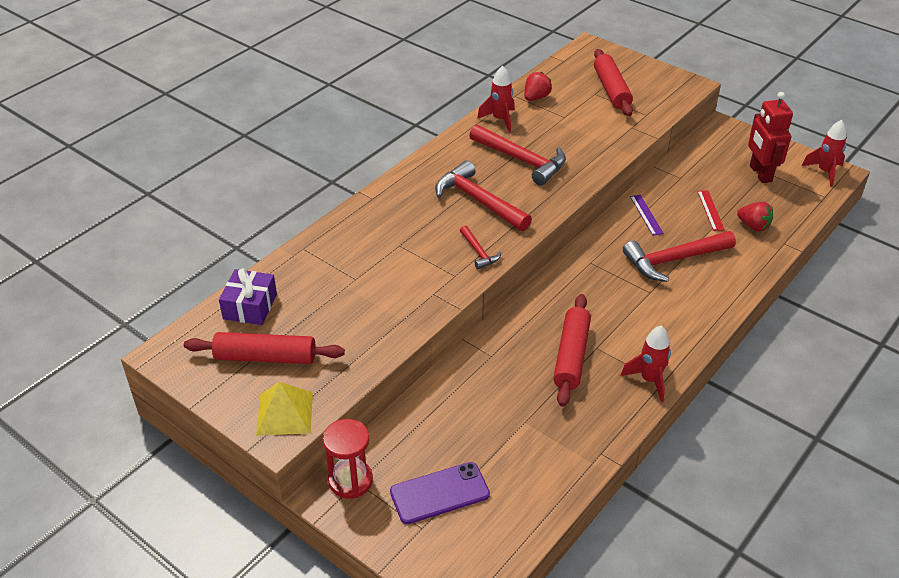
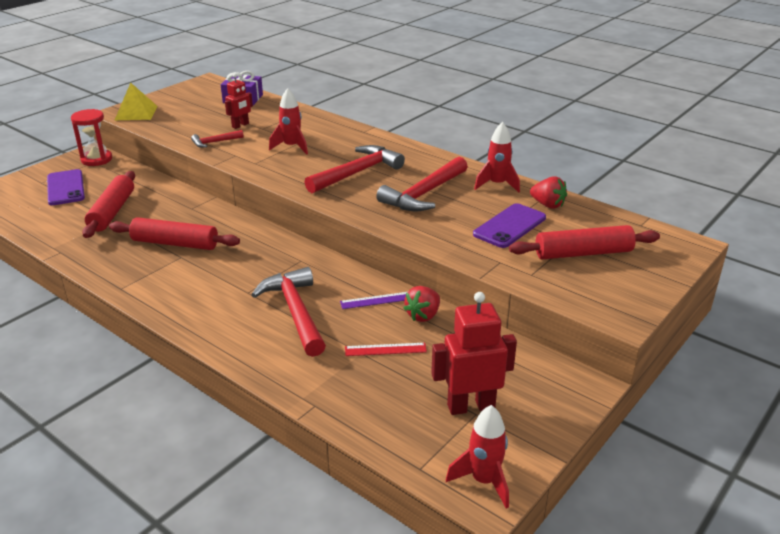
camera: 90 degrees right, 10 degrees down
red rolling pin [184,332,345,364] -> red rolling pin moved to [82,171,135,238]
red hammer [460,226,501,269] -> red hammer moved to [191,130,244,148]
red rocket [621,325,671,402] -> red rocket moved to [269,88,308,155]
red strawberry [737,202,773,232] -> red strawberry moved to [403,286,440,322]
none -> red robot [225,74,253,129]
none -> purple phone [473,203,546,248]

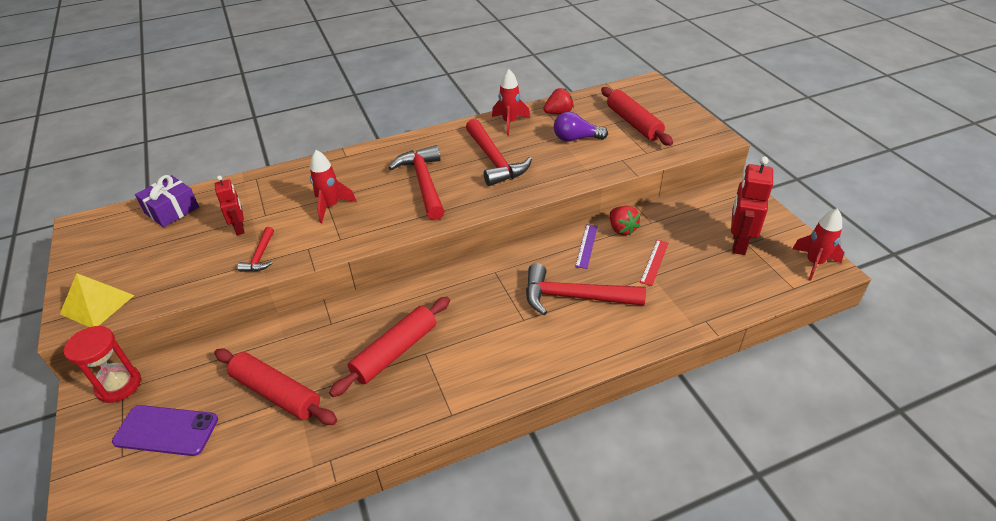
camera: 60 degrees left, 10 degrees up
purple phone [473,203,546,248] -> purple light bulb [554,112,608,142]
red rolling pin [509,225,660,259] -> red rolling pin turned 45 degrees counterclockwise [601,87,673,146]

